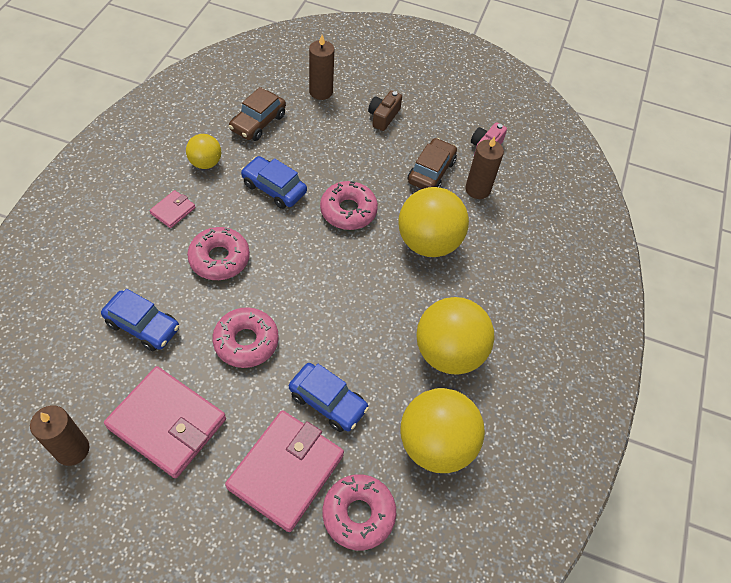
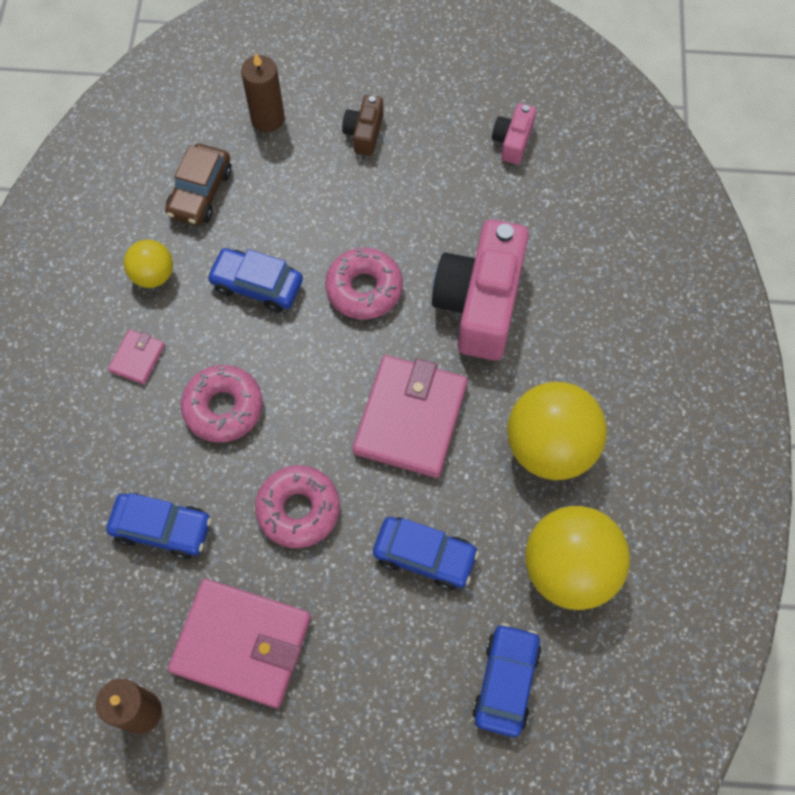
camera: 10 degrees left, 10 degrees up
pink wallet [225,410,344,532] -> pink wallet moved to [353,355,468,478]
pink donut [323,474,396,550] -> blue car [472,623,542,737]
yellow ball [398,187,469,257] -> pink camera [432,219,529,360]
brown car [408,138,457,189] -> none
brown candle [465,136,504,199] -> none

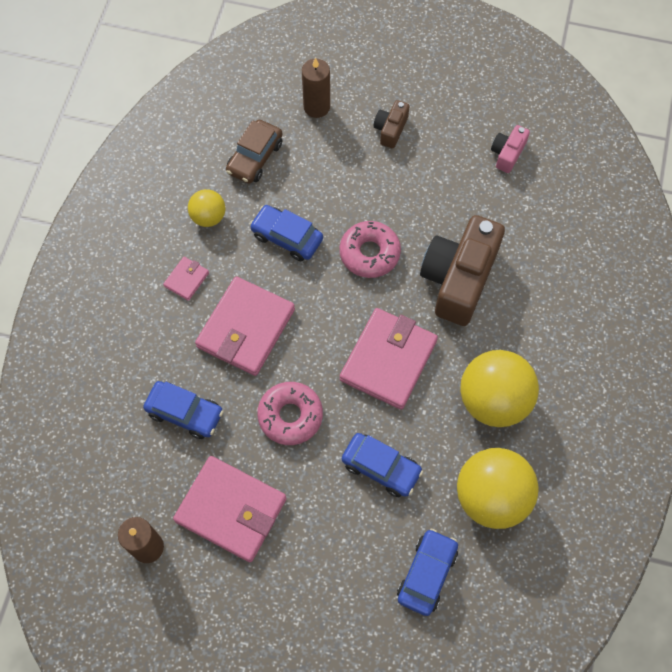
camera: 10 degrees right, 0 degrees up
pink donut [181,365,263,443] -> pink wallet [195,276,295,376]
pink camera [432,219,529,360] -> brown camera [420,215,505,326]

